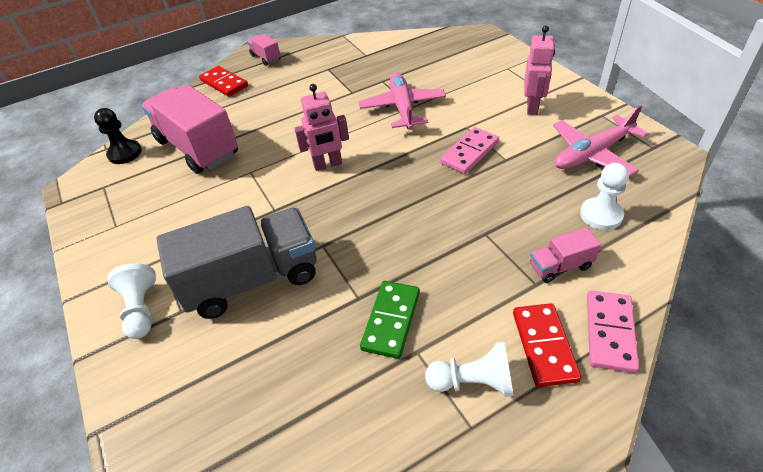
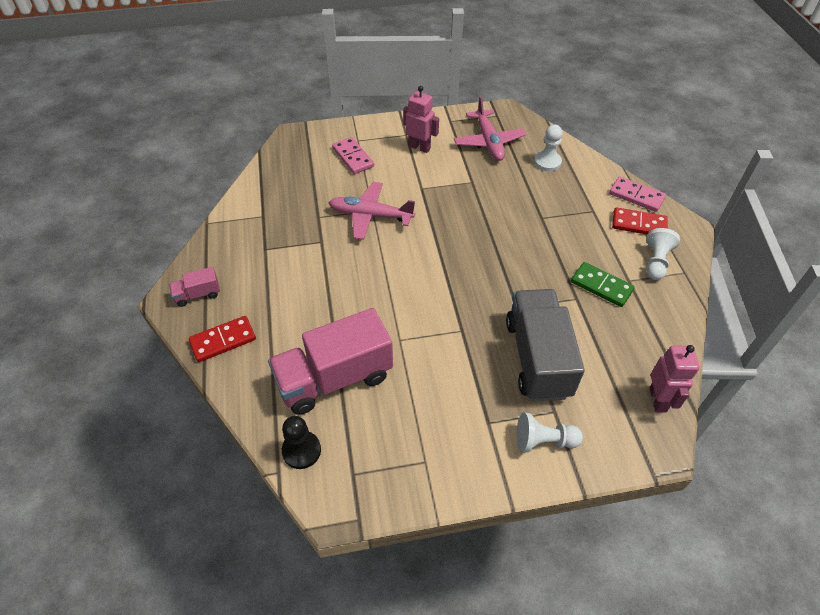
camera: 75 degrees left, 5 degrees up
pink robot [294,84,349,171] -> pink robot moved to [649,345,700,413]
pink domino [440,127,499,174] -> pink domino moved to [332,137,374,174]
pink truck [530,228,601,283] -> none

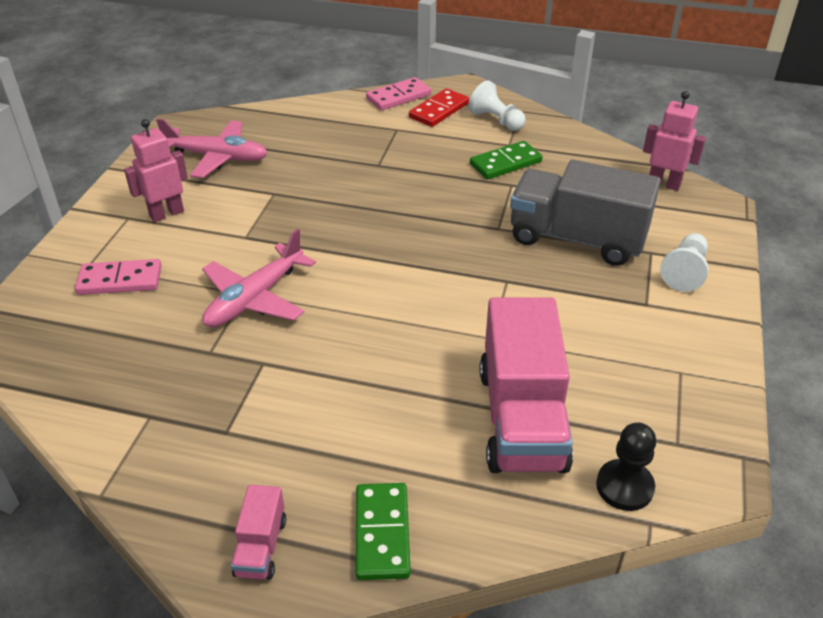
camera: 65 degrees left, 10 degrees down
red domino [189,316,256,362] -> green domino [356,483,411,580]
white pawn [534,125,563,171] -> none

